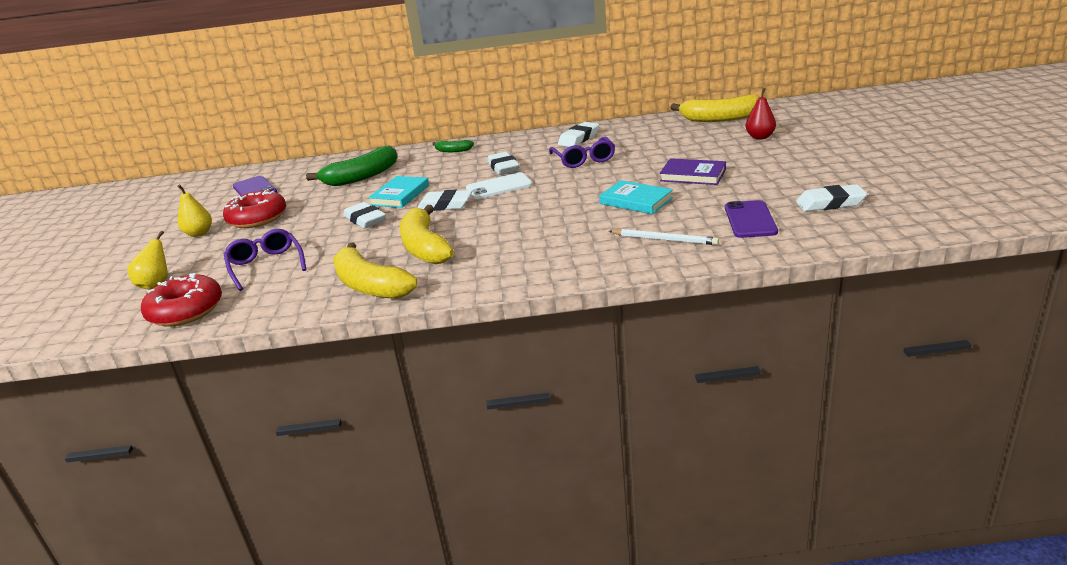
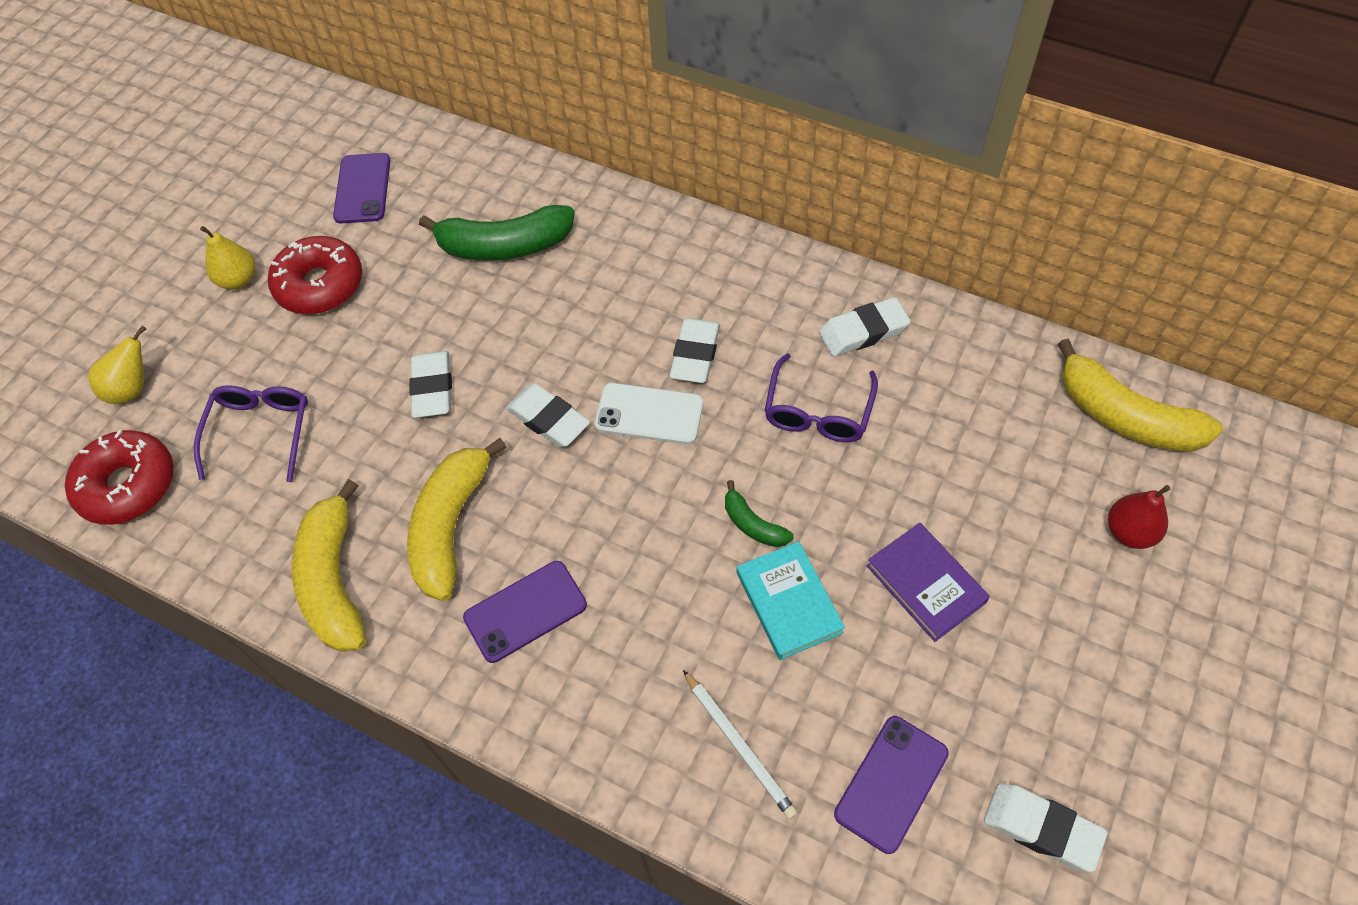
camera: 30 degrees right, 30 degrees up
turquoise book [368,176,429,208] -> none
green banana [432,140,474,152] -> green banana moved to [725,480,794,547]
none -> purple phone [463,561,587,663]

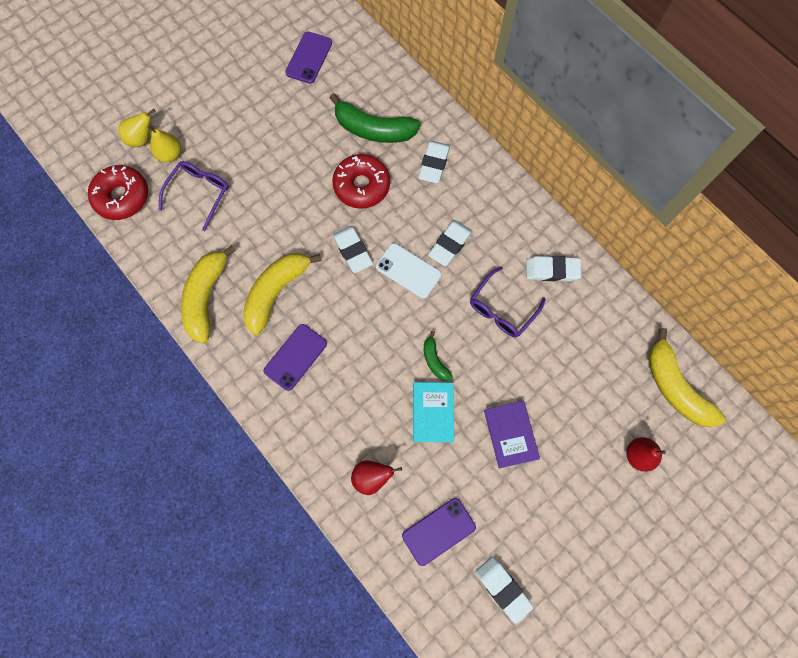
camera: 20 degrees right, 15 degrees up
yellow pear [200,226,255,289] -> yellow pear moved to [148,125,181,162]
red donut [268,236,362,314] -> red donut moved to [332,154,390,209]
white eraser [409,351,452,418] -> white eraser moved to [418,141,450,183]
purple phone [463,561,587,663] -> purple phone turned 45 degrees counterclockwise [263,324,327,391]
white pencil [683,670,798,820] -> red pear [351,460,402,495]

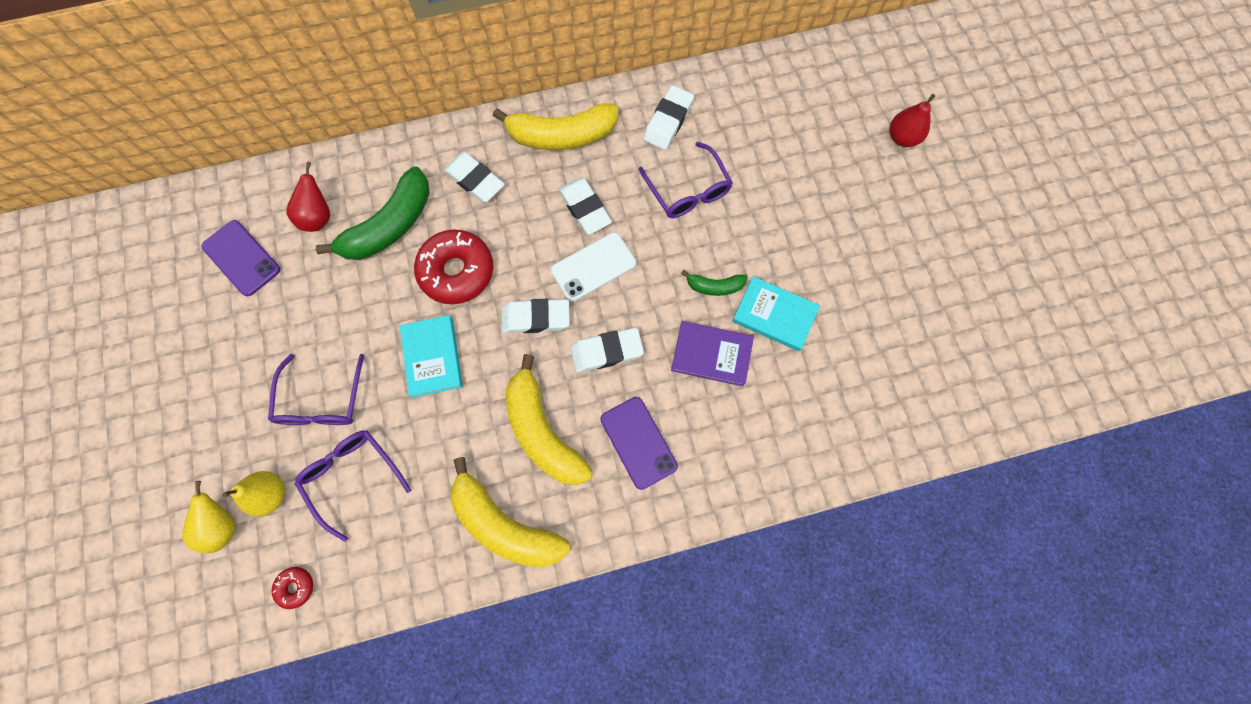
camera: 65 degrees left, 0 degrees up
red donut [88,165,148,220] -> red donut [272,567,313,609], size x0.45
red pear [351,460,402,495] -> red pear moved to [286,162,330,232]
purple phone [402,498,476,566] -> none
white eraser [475,557,534,624] -> white eraser moved to [570,328,644,373]
purple book [484,401,540,468] -> purple book moved to [671,321,754,386]
yellow banana [648,328,726,427] -> yellow banana moved to [493,103,619,150]
none -> purple glasses [268,354,364,425]
none -> turquoise book [400,315,463,398]

